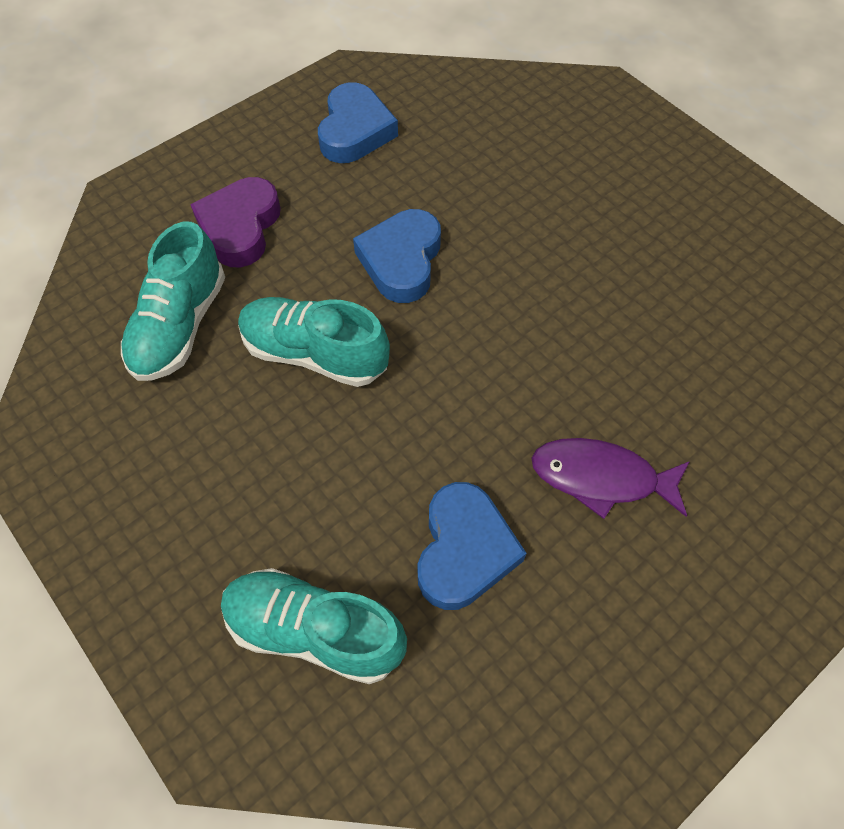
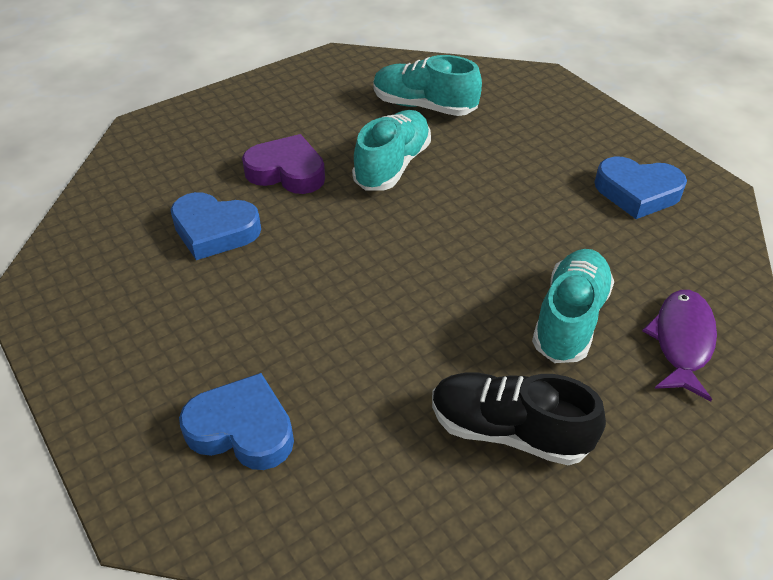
camera: 95 degrees right, 15 degrees down
purple heart [190,177,281,268] -> purple heart moved to [242,134,325,194]
turquoise shoe [221,568,407,684] -> turquoise shoe moved to [532,249,614,363]
blue heart [353,209,441,303] -> blue heart moved to [179,373,294,470]
purple fish [531,438,690,519] -> purple fish moved to [642,290,717,401]
none -> black shoe [432,372,606,465]

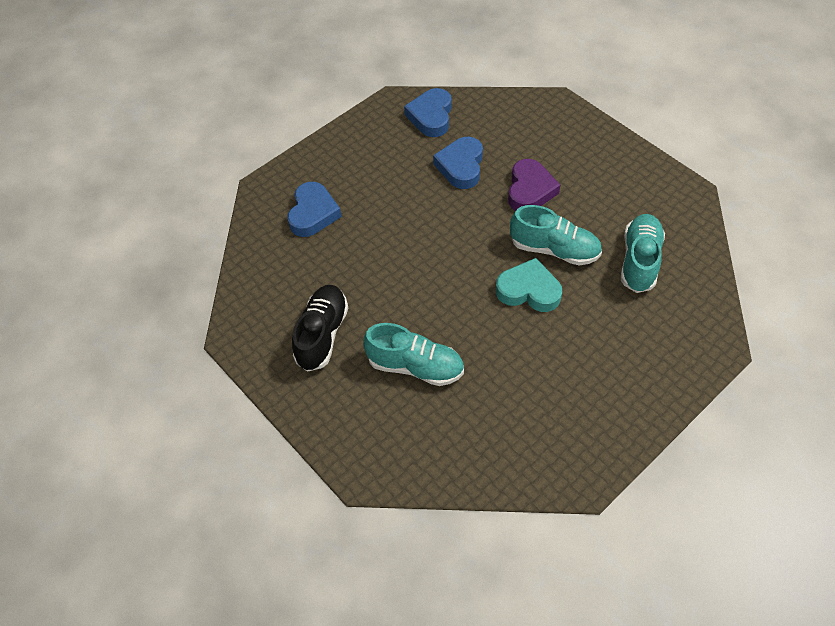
camera: 85 degrees right, 10 degrees up
blue heart [595,157,687,219] -> blue heart moved to [404,88,452,137]
purple fish [642,290,717,401] -> none
none -> turquoise heart [496,258,562,312]

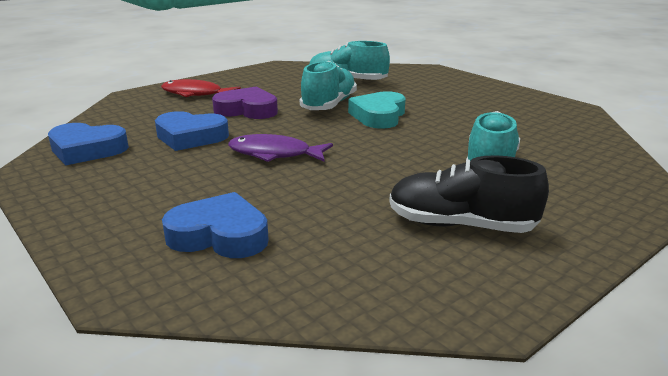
camera: 90 degrees left, 30 degrees down
none -> red fish [161,79,241,97]
none -> purple fish [228,134,333,162]

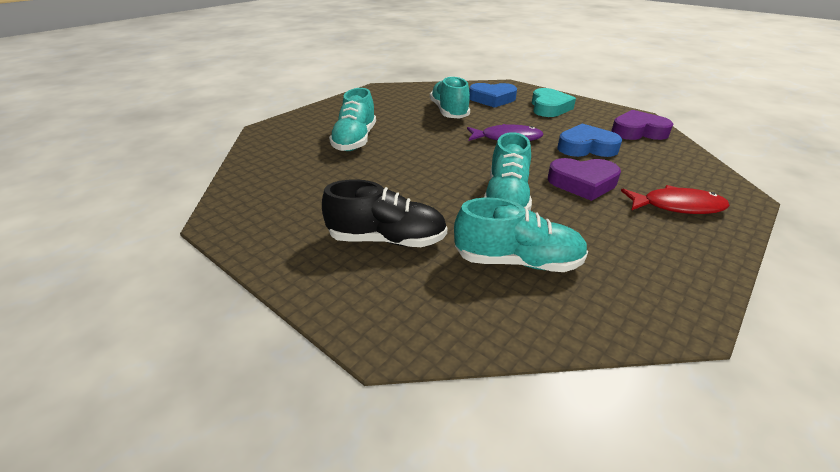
camera: 170 degrees right, 10 degrees up
blue heart [48,123,129,165] -> purple heart [611,110,673,140]
turquoise heart [348,91,405,129] -> turquoise heart moved to [532,88,576,117]
black shoe [389,155,549,233] -> black shoe moved to [322,179,447,247]
none -> turquoise shoe [430,76,470,119]

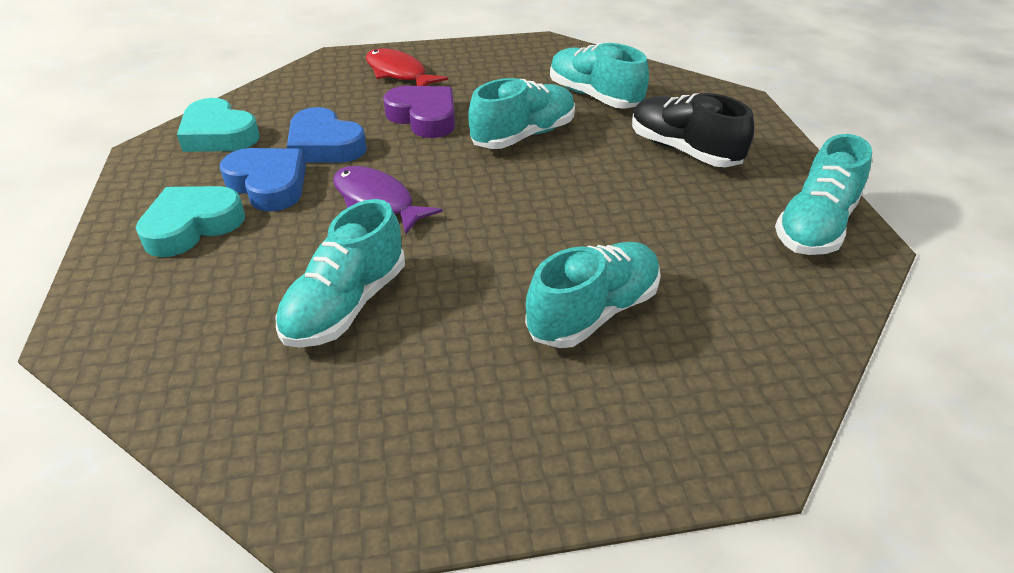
camera: 140 degrees left, 5 degrees up
blue heart [469,83,517,108] -> blue heart moved to [220,148,306,212]
purple heart [611,110,673,140] -> turquoise heart [177,98,260,152]
none -> turquoise shoe [775,134,872,255]

